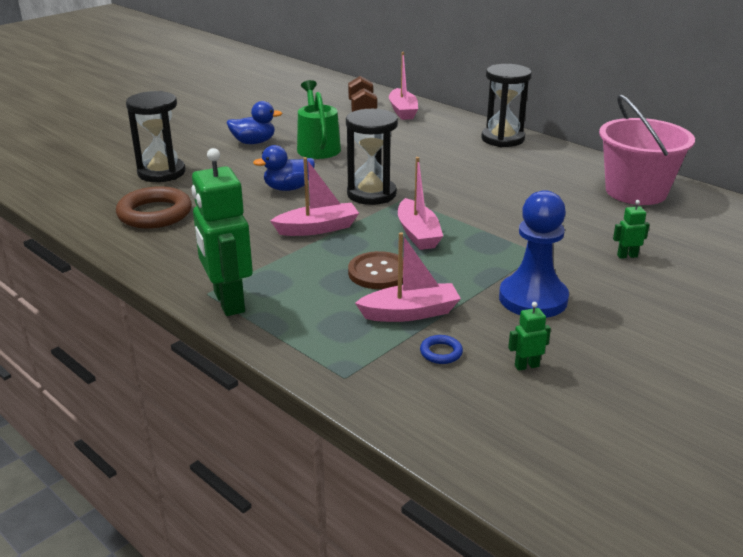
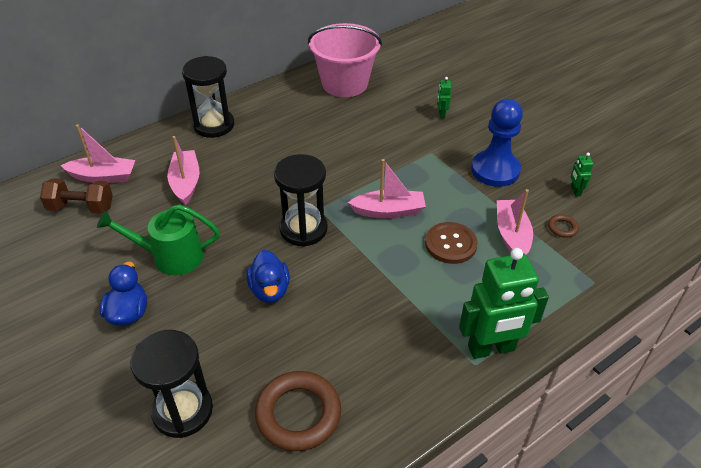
camera: 80 degrees left, 15 degrees up
pink boat [270,157,359,236] -> pink boat moved to [167,136,200,205]
blue ring [420,335,463,364] -> brown ring [548,214,579,238]

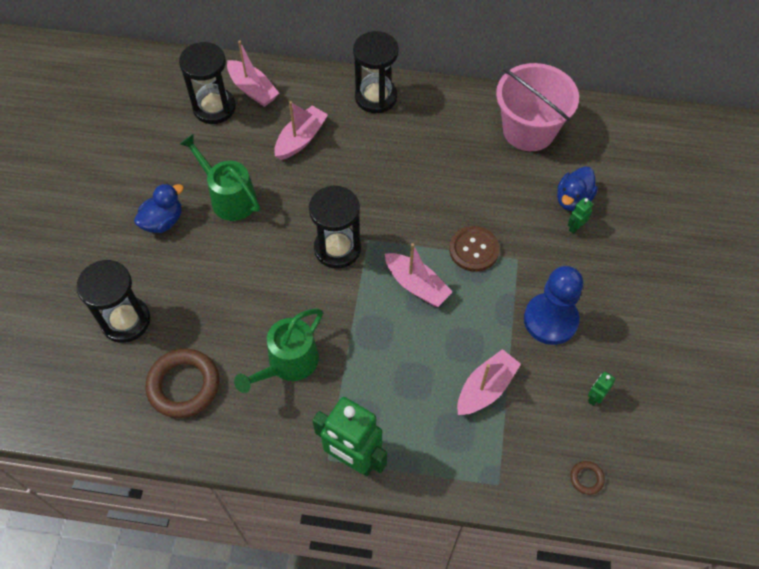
camera: 45 degrees right, 15 degrees up
brown dumbbell [40,178,113,214] -> black hourglass [179,42,236,124]
blue duck [247,250,290,303] -> blue duck moved to [557,166,598,211]
brown button [425,222,478,264] -> brown button moved to [449,226,500,272]
brown ring [548,214,579,238] -> brown ring moved to [570,461,605,495]
none -> green watering can [234,309,323,393]

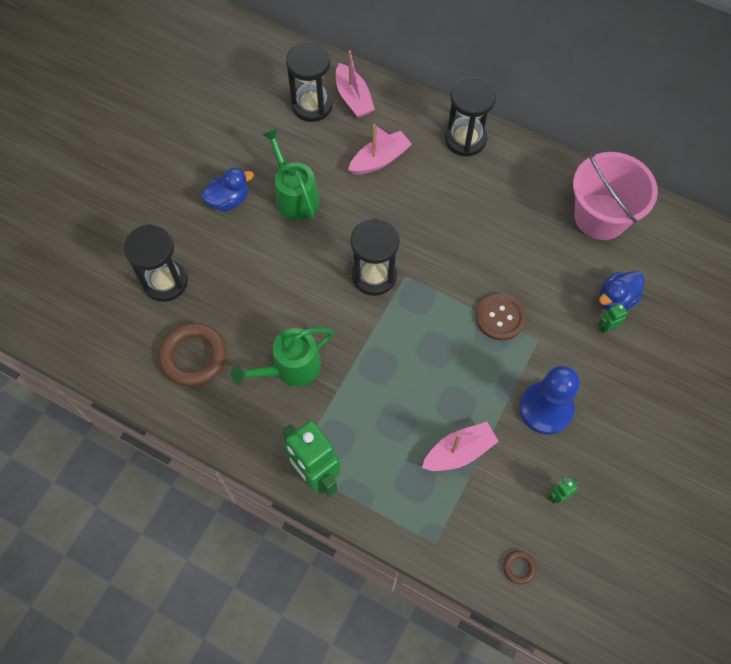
camera: 20 degrees right, 5 degrees up
pink boat [385,243,453,307] -> none

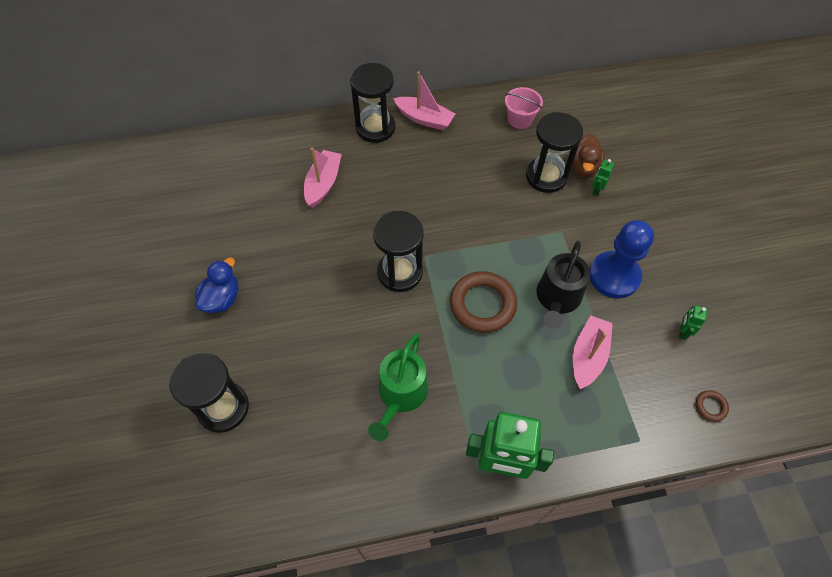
camera: 40 degrees left, 5 degrees down
brown ring [159,323,227,386] -> brown ring moved to [450,271,517,333]
green watering can [262,128,319,220] -> none
black hourglass [286,42,333,122] -> black hourglass moved to [526,112,583,193]
pink boat [336,50,375,118] -> pink boat moved to [393,71,455,130]
brown button [476,294,526,340] -> none
pink bucket [573,152,658,240] -> pink bucket [505,87,543,129], size x0.52
blue duck [599,271,645,311] -> brown duck [572,134,605,177]
none -> black watering can [536,241,590,329]

